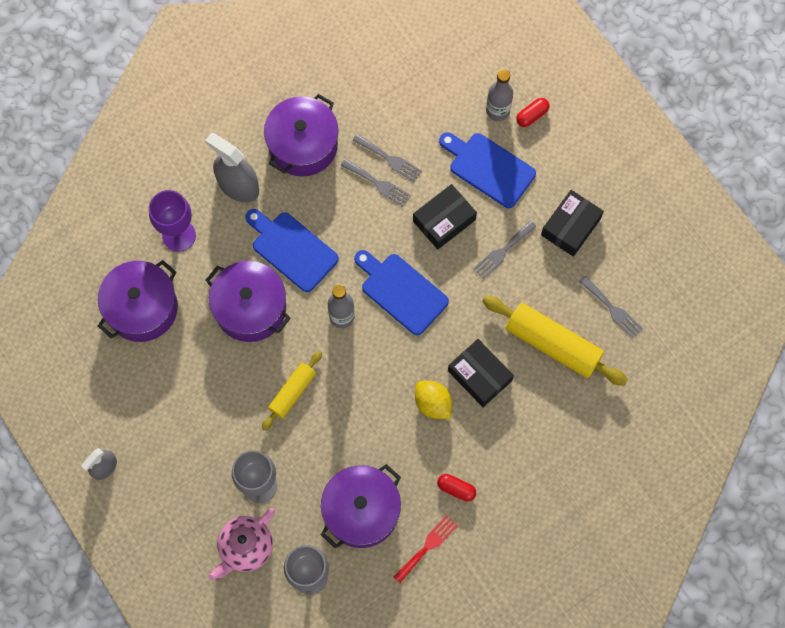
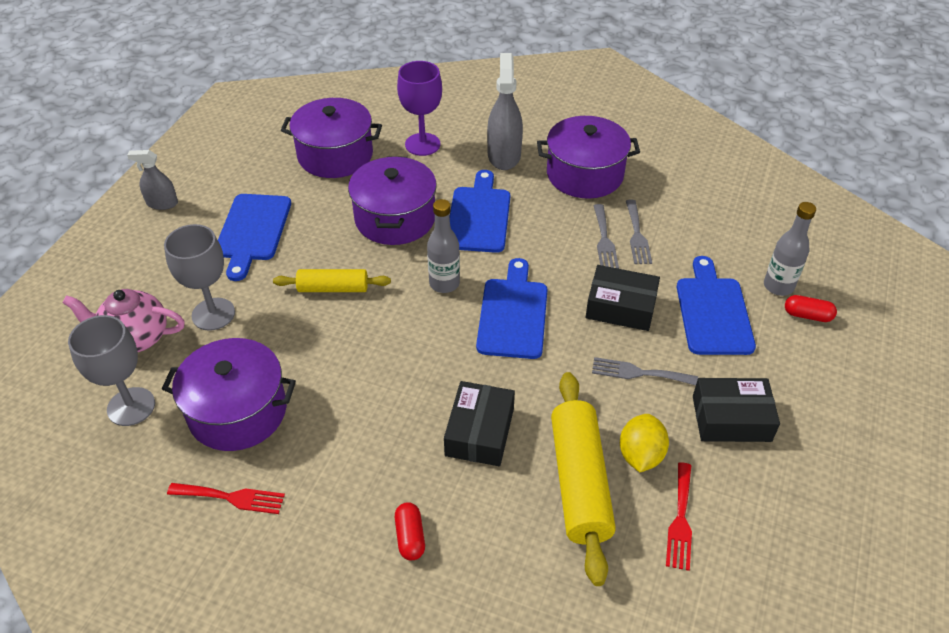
camera: 55 degrees right, 25 degrees down
yellow lemon [415,381,452,419] -> yellow lemon moved to [620,414,669,472]
red capsule [437,474,476,501] -> red capsule moved to [395,502,425,560]
grey fork [579,276,643,339] -> red fork [666,462,692,571]
none -> blue cutting board [218,194,291,281]

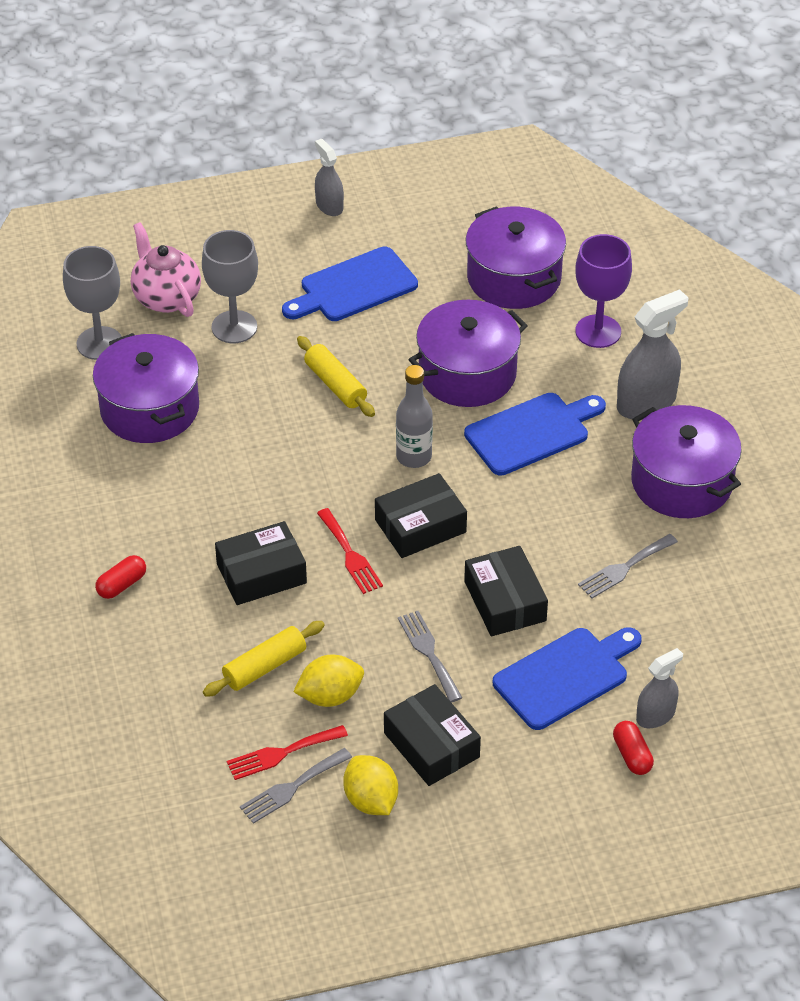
camera: 55 degrees right, 0 degrees up
red fork [167,483,285,514] -> red fork moved to [317,508,383,594]
blue cutting board [476,258,548,359] -> black box [375,473,467,558]
yellow rolling pin [551,372,616,586] -> yellow rolling pin [203,621,325,697], size x0.59
grey fork [593,204,619,269] -> grey fork moved to [240,748,352,824]
grey bottle [764,202,816,296] -> grey spray bottle [636,648,683,728]
none -> yellow lemon [343,755,398,815]

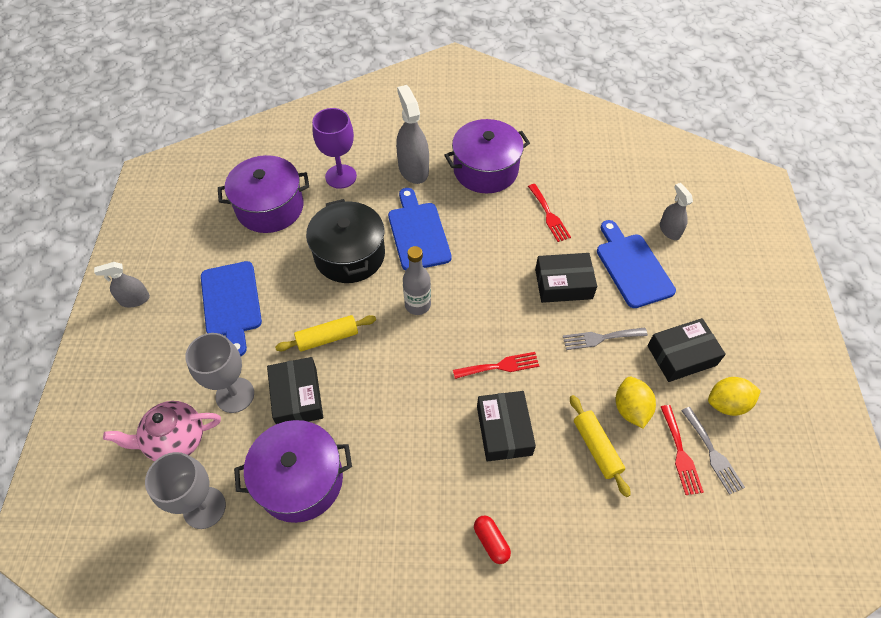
camera: 75 degrees left, 10 degrees up
black box [375,473,467,558] -> black box moved to [267,357,323,424]
purple pot [409,300,528,407] -> black pot [306,199,385,283]
grey fork [578,534,678,598] -> red fork [528,184,571,242]
red capsule [613,721,654,775] -> none

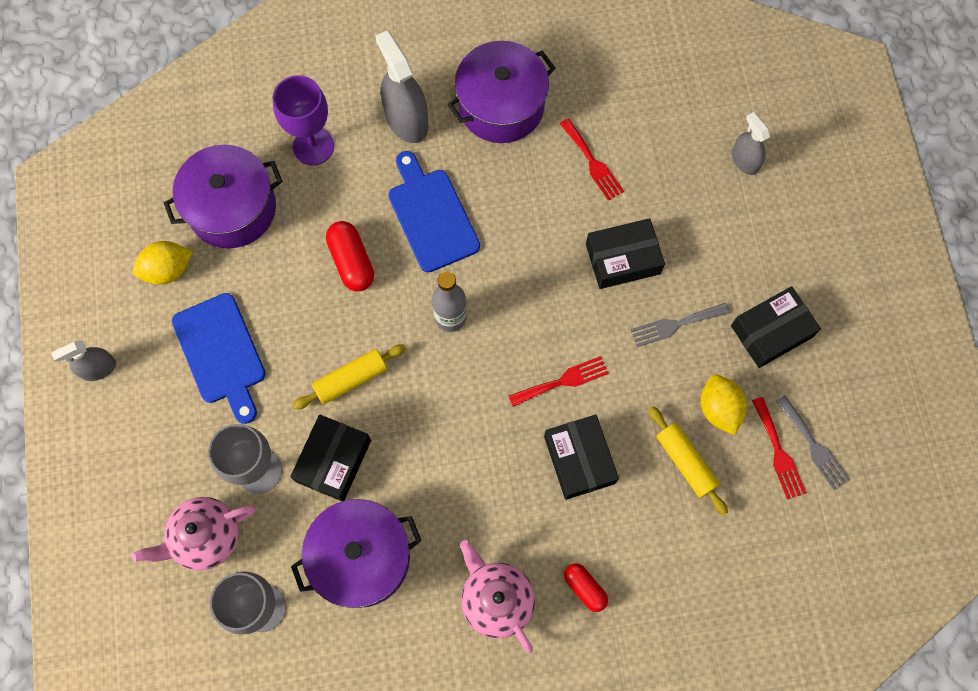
camera: 10 degrees left, 15 degrees up
black box [267,357,323,424] -> black box turned 45 degrees clockwise [290,415,371,501]
black pot [306,199,385,283] -> red capsule [326,221,374,291]
blue cutting board [597,220,676,308] -> none
yellow lemon [708,377,761,416] -> yellow lemon moved to [133,241,192,285]
none -> pink teapot [460,540,535,653]

